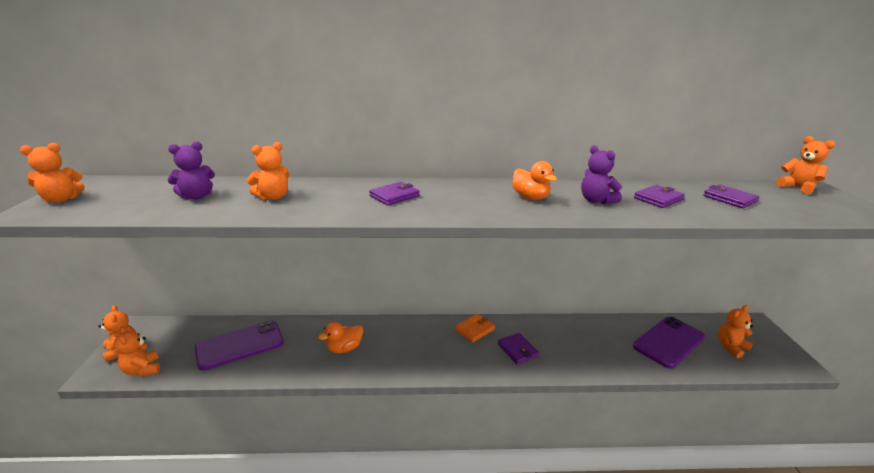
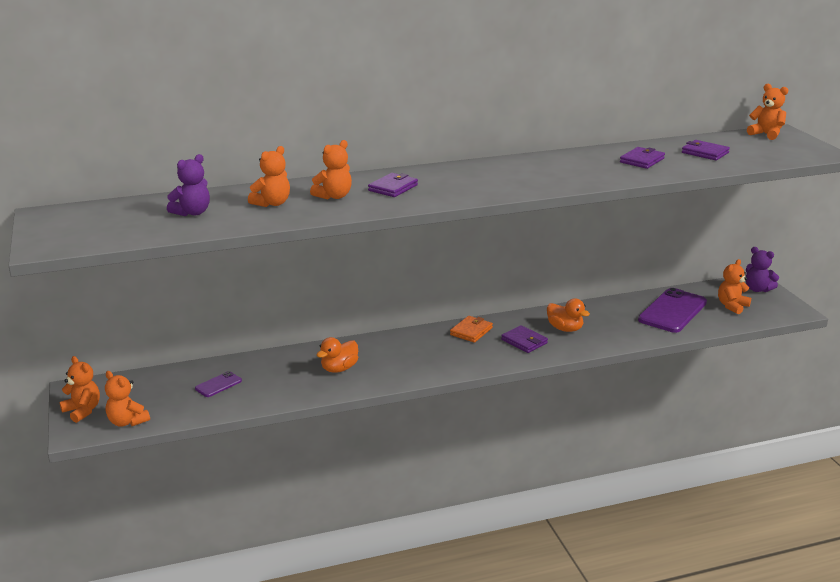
camera: 15 degrees left, 0 degrees up
orange teddy bear [20,143,85,203] -> orange teddy bear moved to [310,140,352,200]
purple phone [195,320,284,371] -> purple phone [195,371,242,397], size x0.47
orange duck [512,161,557,200] -> orange duck moved to [547,298,590,332]
purple teddy bear [581,145,622,204] -> purple teddy bear moved to [746,247,779,292]

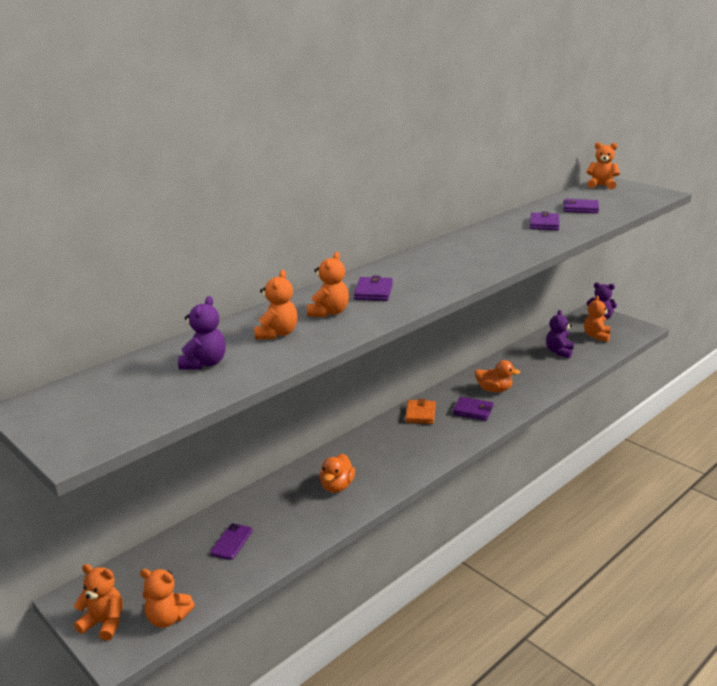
camera: 25 degrees left, 0 degrees up
purple phone [638,288,707,333] -> purple teddy bear [546,310,574,358]

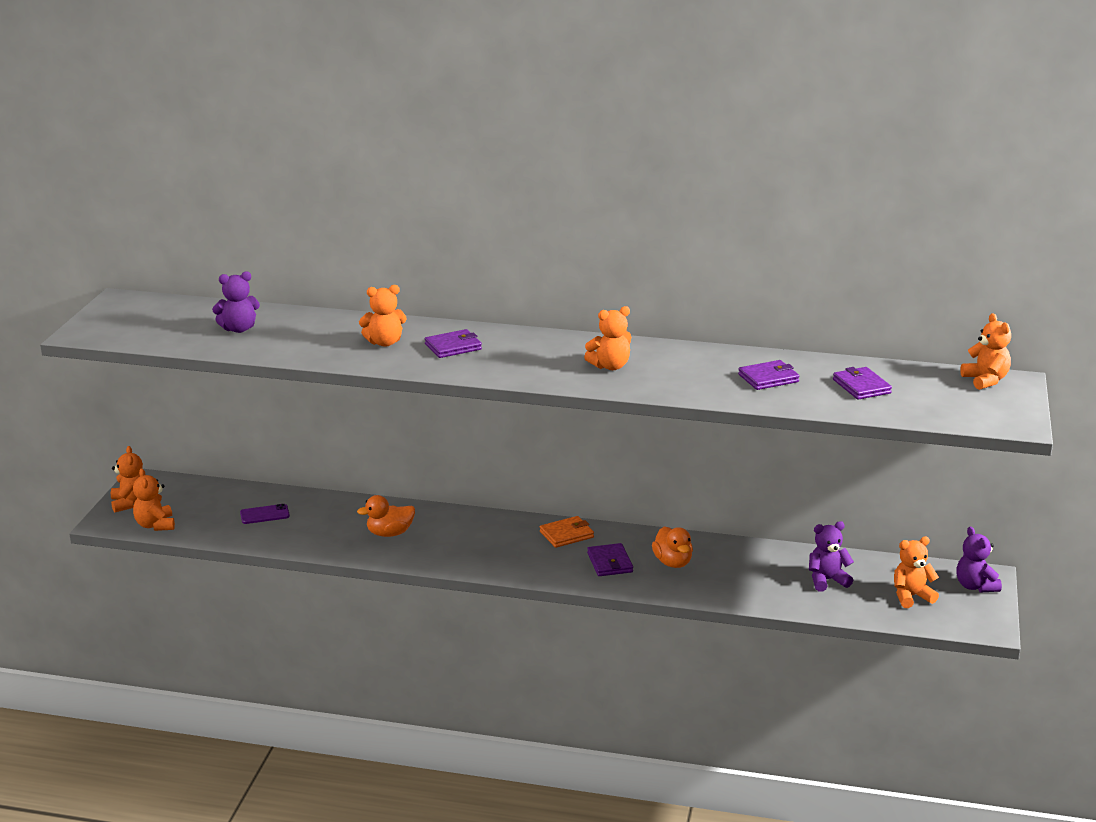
camera: 55 degrees right, 0 degrees up
orange teddy bear [254,270,298,339] -> orange teddy bear moved to [584,306,631,370]

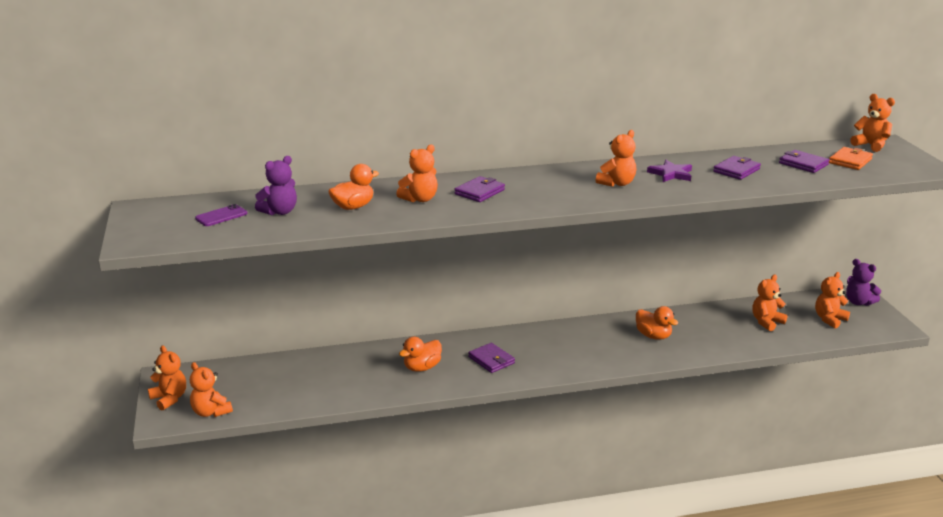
camera: 25 degrees left, 0 degrees up
purple phone [240,504,290,524] -> purple phone moved to [195,204,247,226]
orange wallet [540,516,594,548] -> orange wallet moved to [829,147,873,170]
purple wallet [587,543,633,576] -> purple wallet moved to [468,342,515,373]
purple teddy bear [809,521,854,592] -> orange teddy bear [752,275,787,331]
none -> orange duck [328,164,379,210]
none -> purple star [647,160,692,182]

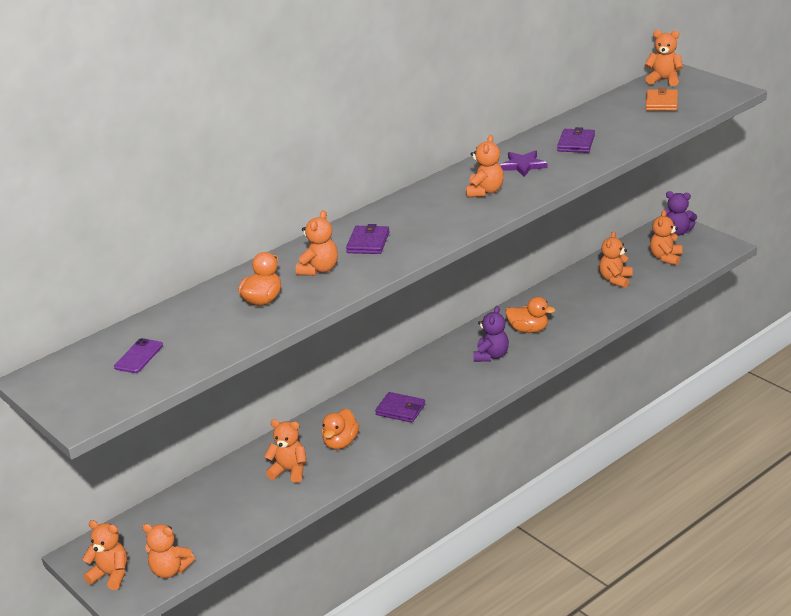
camera: 25 degrees left, 5 degrees up
purple teddy bear [255,156,297,215] -> purple teddy bear moved to [473,306,509,362]
purple wallet [779,150,829,173] -> none
none -> orange teddy bear [264,419,307,483]

